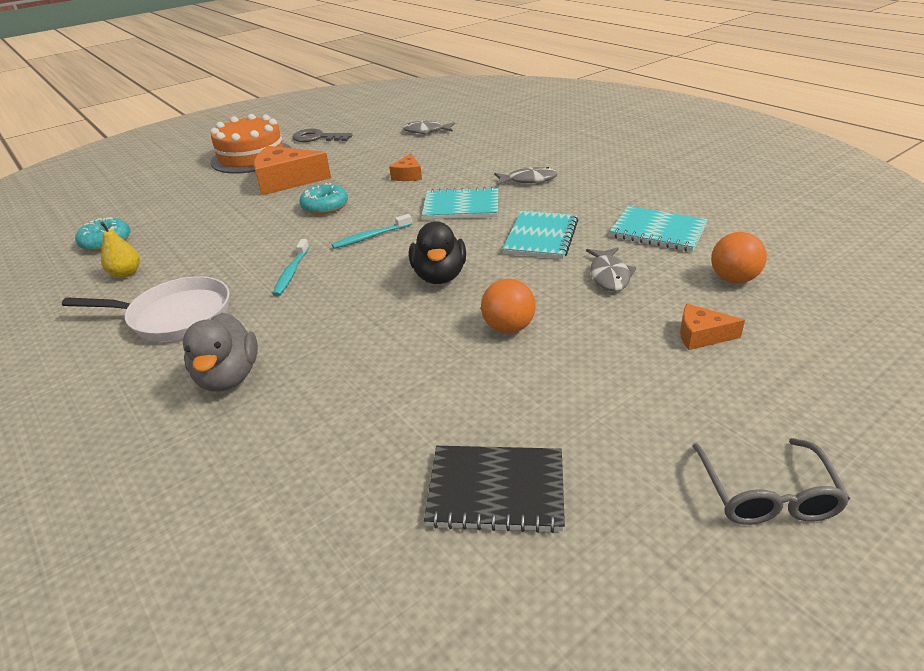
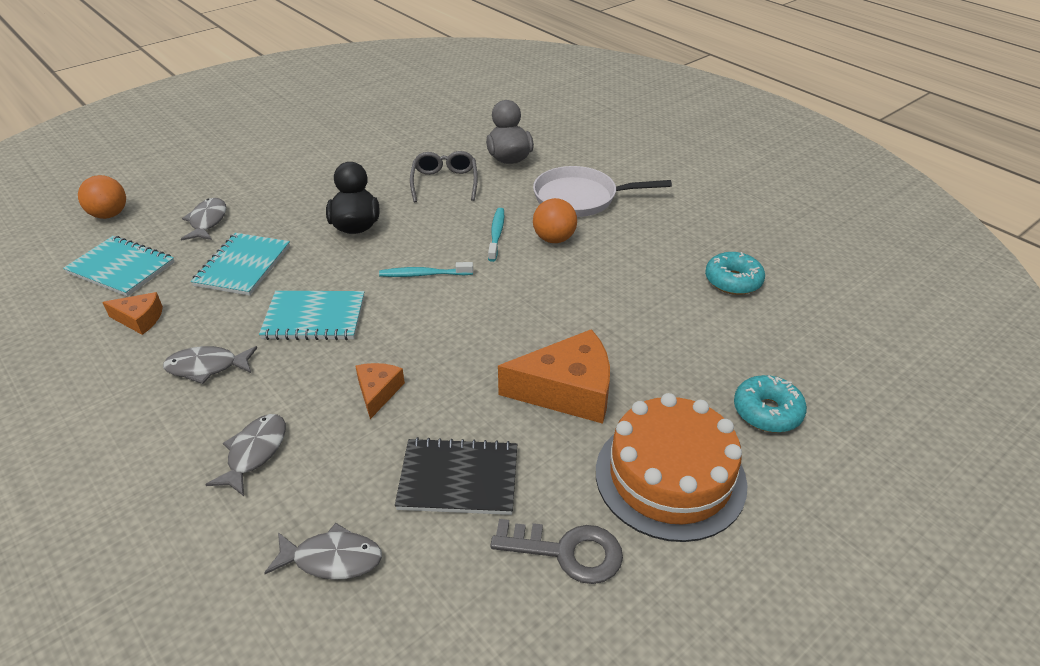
camera: 175 degrees right, 5 degrees up
yellow pear [100,222,140,278] -> none
turquoise donut [299,183,348,215] -> turquoise donut moved to [734,375,807,433]
turquoise toothbrush [332,214,412,249] -> turquoise toothbrush turned 150 degrees counterclockwise [379,262,473,277]
black notebook [424,446,565,533] -> black notebook moved to [395,437,517,515]
orange ball [481,279,536,333] -> orange ball moved to [533,198,577,243]
orange cheese [680,304,745,350] -> orange cheese moved to [102,292,163,335]
grey glasses [692,438,850,525] -> grey glasses moved to [410,151,478,202]
none -> grey fish [205,414,286,496]

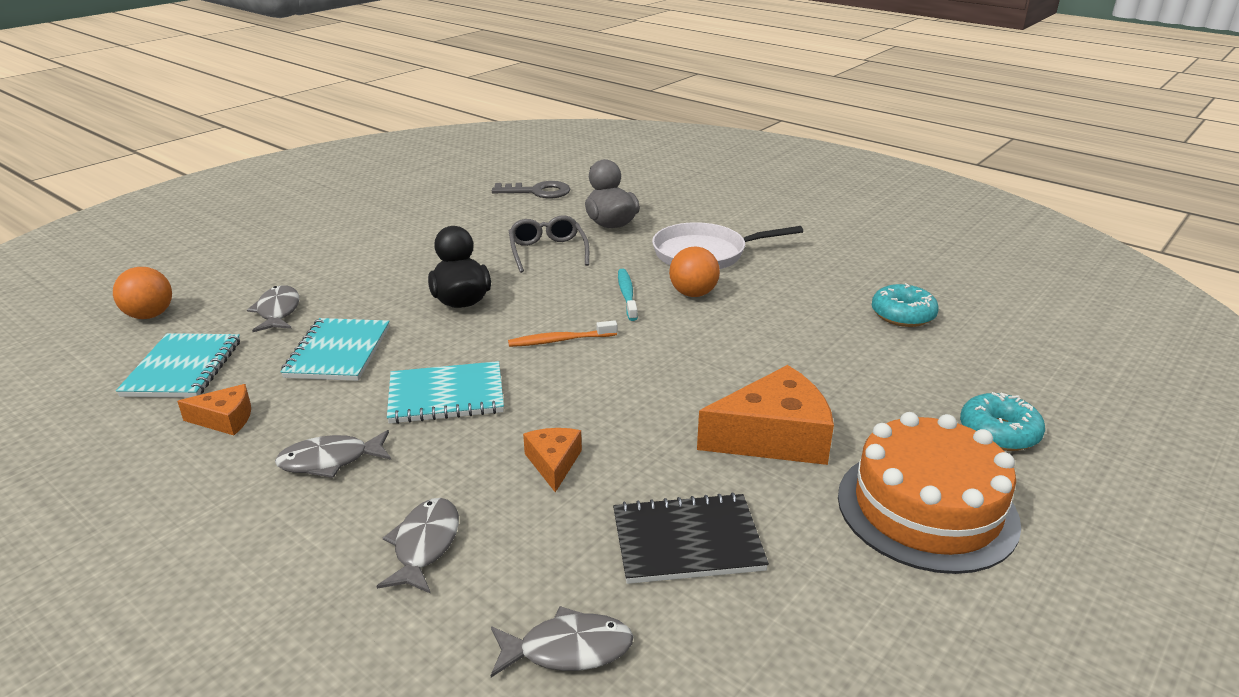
camera: 10 degrees left, 10 degrees down
turquoise notebook [63,236,175,296] -> turquoise notebook turned 75 degrees clockwise [116,333,240,398]
turquoise toothbrush [379,262,473,277] -> orange toothbrush [508,320,617,347]
grey key [490,519,623,584] -> grey key moved to [492,181,570,198]

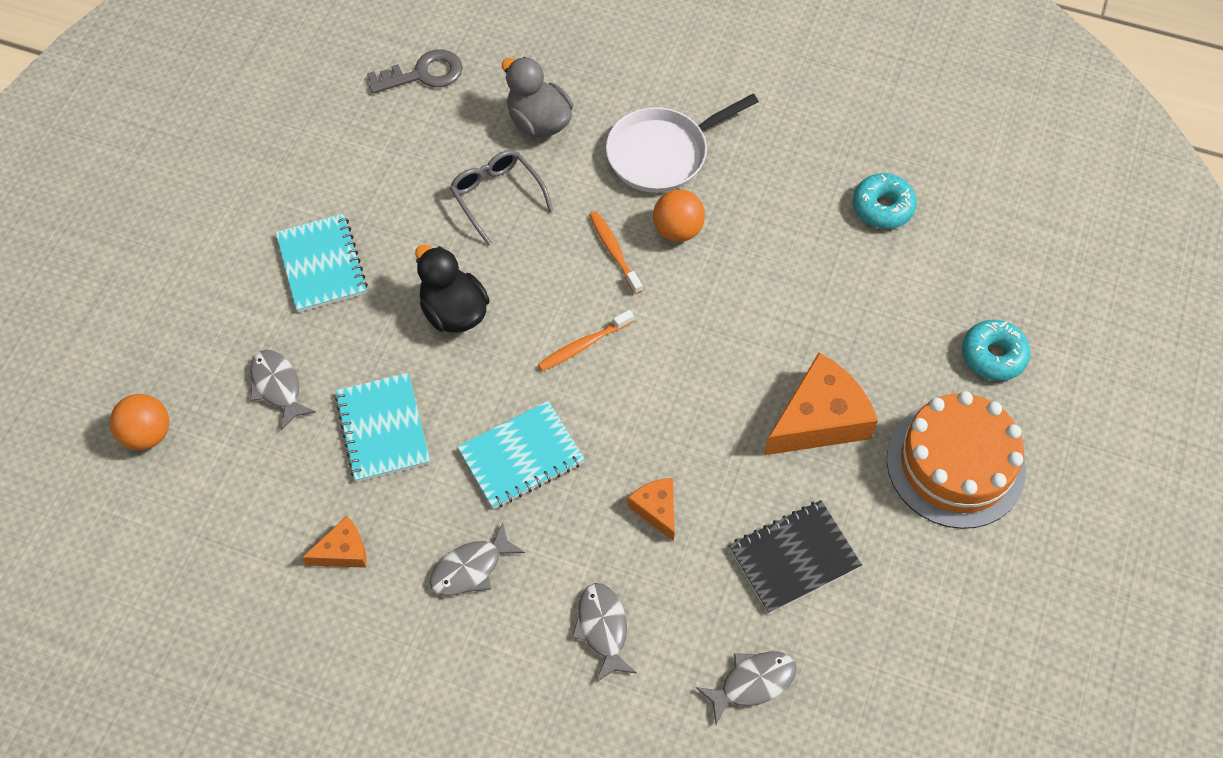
camera: 20 degrees left, 30 degrees up
turquoise notebook [116,333,240,398] -> turquoise notebook moved to [276,214,368,312]
turquoise toothbrush [618,269,638,321] -> orange toothbrush [589,211,643,294]

